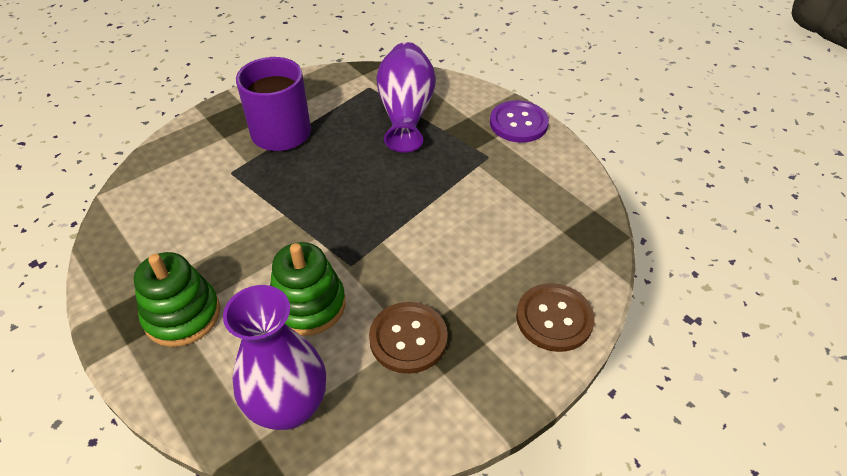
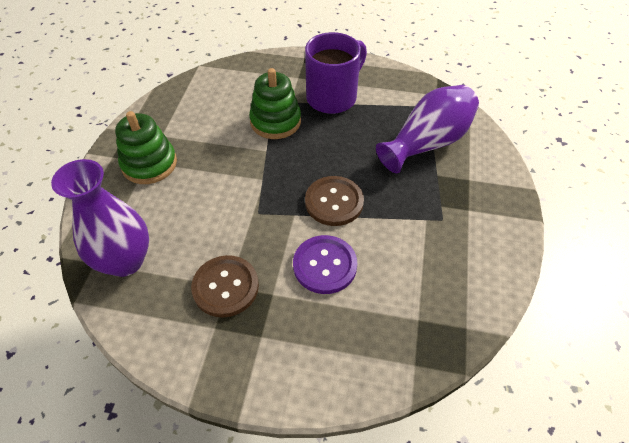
camera: 50 degrees right, 5 degrees up
green stacking toy [270,242,346,336] -> green stacking toy moved to [249,68,301,139]
purple button [490,100,549,143] -> purple button moved to [293,235,358,294]
brown button [516,283,595,352] -> brown button moved to [305,176,364,226]

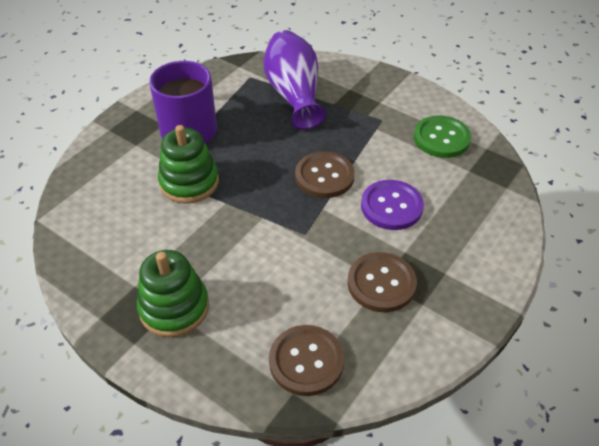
camera: 65 degrees left, 5 degrees down
purple vase [51,159,149,277] -> brown button [269,325,344,396]
none -> green button [414,116,471,158]

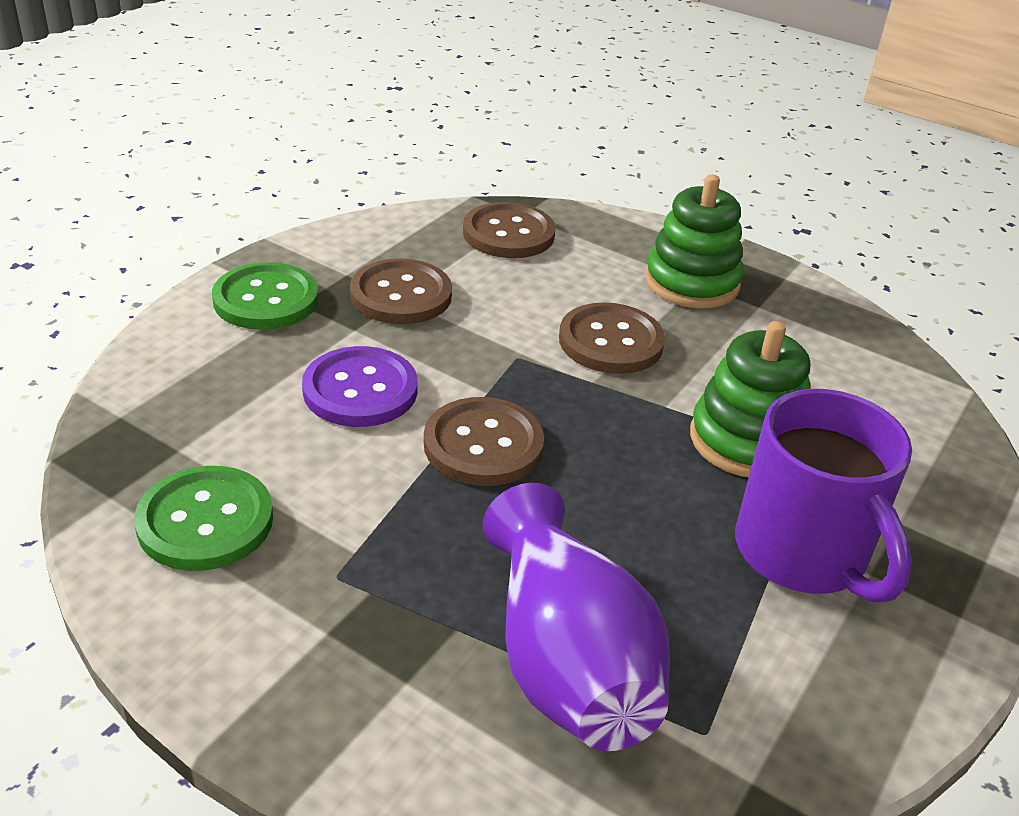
camera: 175 degrees right, 10 degrees down
none -> green button [212,262,318,330]
none -> brown button [559,302,665,374]

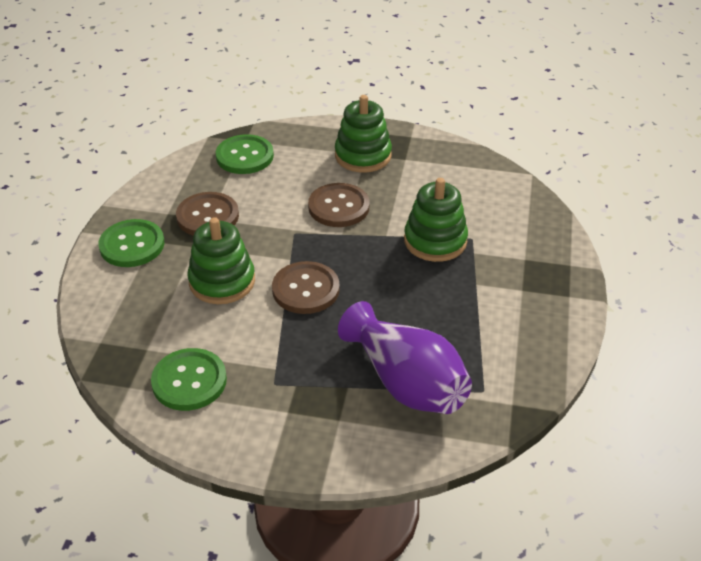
camera: 20 degrees left, 5 degrees up
purple button [302,346,418,427] -> green stacking toy [188,217,255,304]
brown button [463,202,555,258] -> green button [216,134,274,174]
purple mug [735,389,912,603] -> none

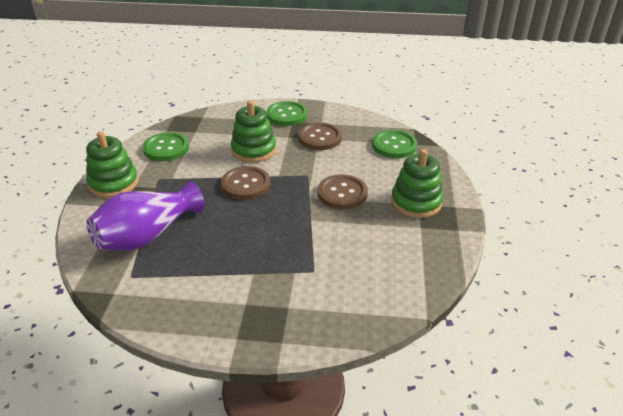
camera: 85 degrees right, 5 degrees down
green stacking toy [404,178,468,262] -> green stacking toy moved to [86,131,139,198]

